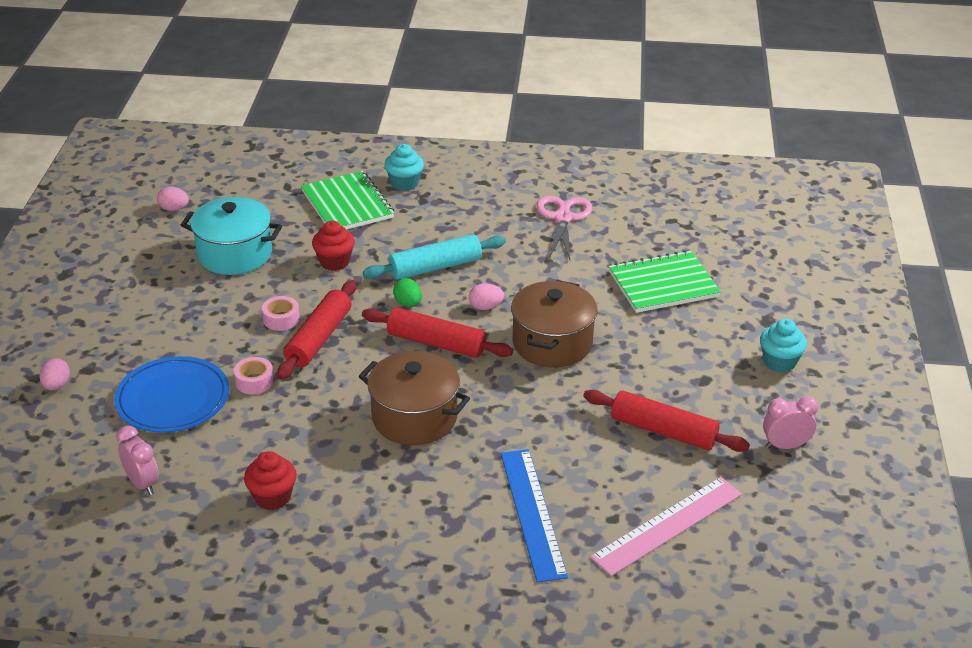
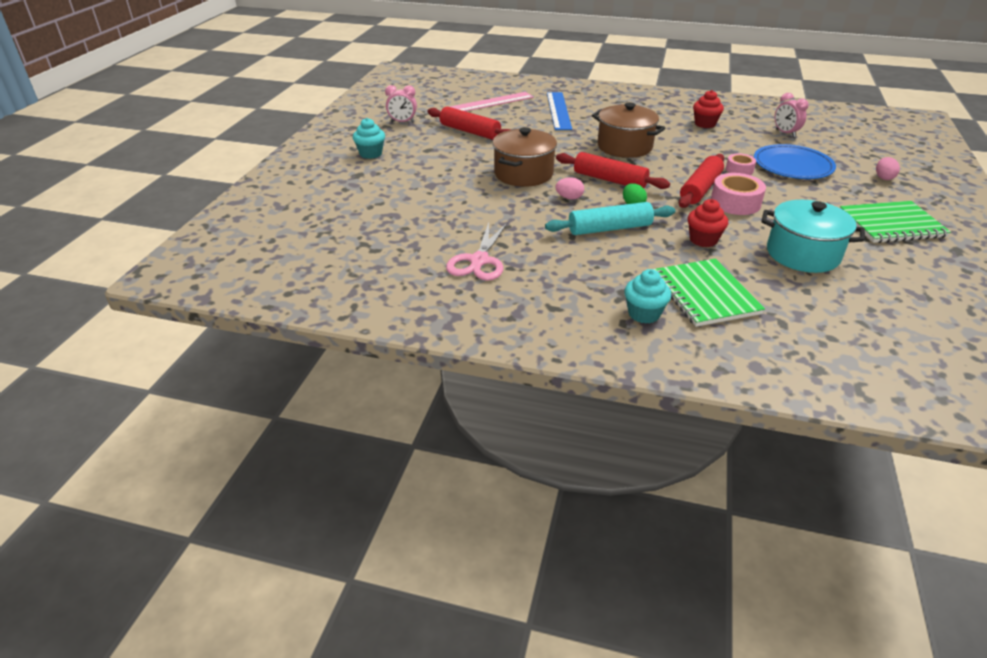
camera: 170 degrees left, 0 degrees up
pink egg [157,187,189,211] -> none
pink tape [262,296,300,331] -> pink tape [711,173,766,215], size x1.67
green notebook [609,250,721,313] -> green notebook moved to [840,201,951,243]

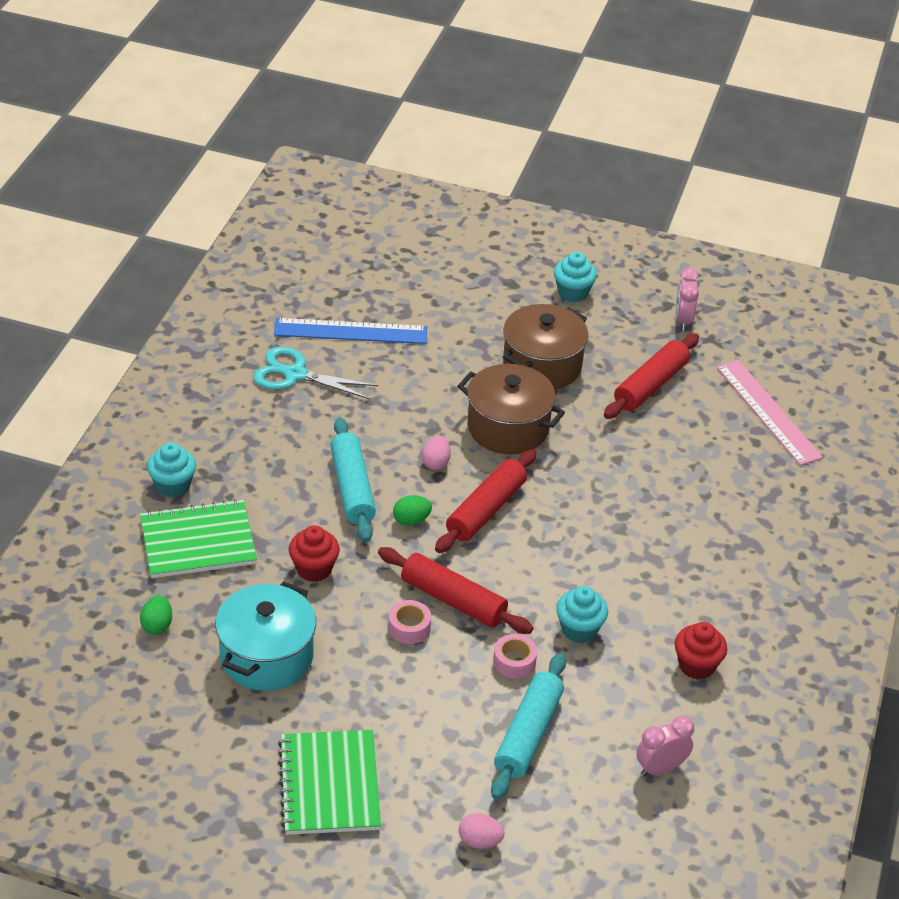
camera: 90 degrees right, 5 degrees up
pink scissors [446,222,508,281] -> turquoise scissors [253,347,378,400]
blue ruler [547,92,572,130] -> blue ruler moved to [274,318,427,344]
brown pot [592,102,666,158] -> brown pot moved to [503,304,588,390]
pink tape [711,173,766,215] -> pink tape [388,600,431,644], size x0.60
blue plate [754,144,836,179] -> turquoise rolling pin [491,653,566,800]
none -> green egg [140,596,172,635]
none -> turquoise cupcake [556,586,608,643]

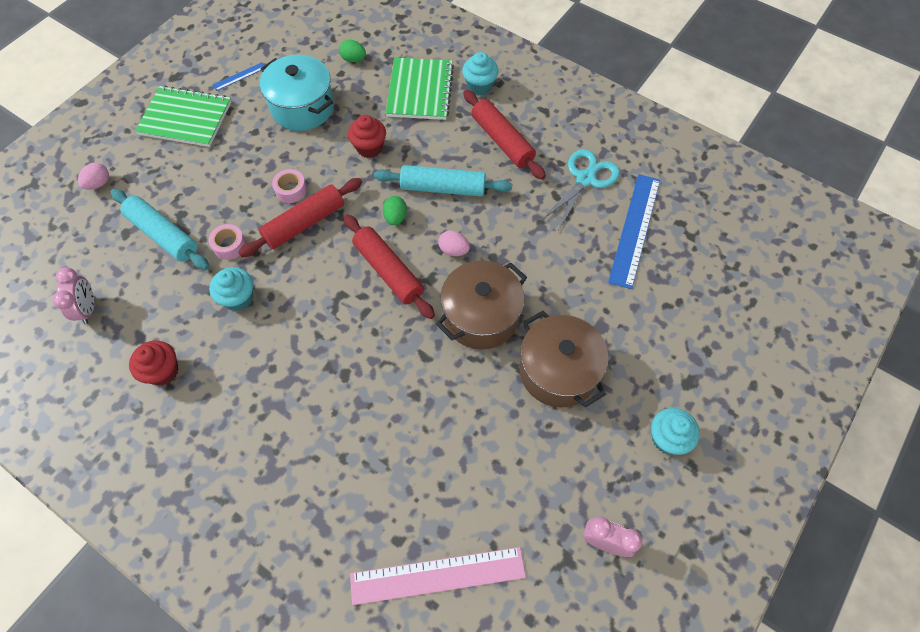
camera: 110 degrees right, 20 degrees up
red rolling pin [604,333,699,419] -> red rolling pin moved to [463,90,546,180]
none -> blue ruler [213,62,264,91]

